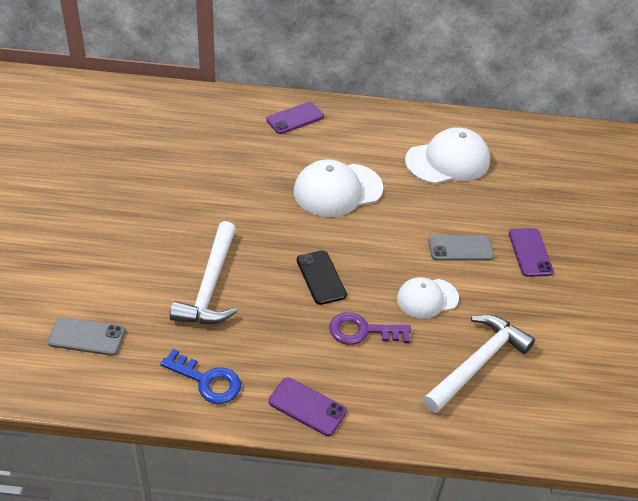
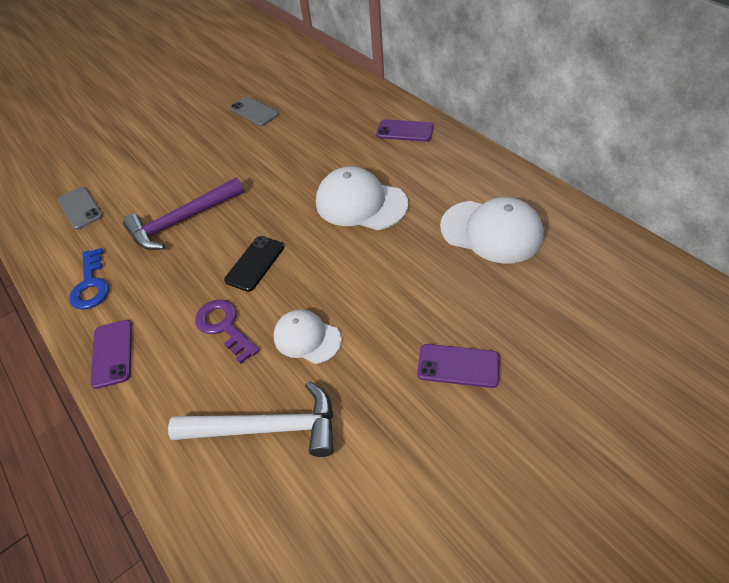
camera: 55 degrees right, 5 degrees up
white hammer [170,221,237,324] -> purple hammer [123,177,244,250]
grey phone [428,235,494,261] -> grey phone moved to [230,96,279,126]
purple phone [509,228,554,277] -> purple phone turned 60 degrees clockwise [417,344,500,388]

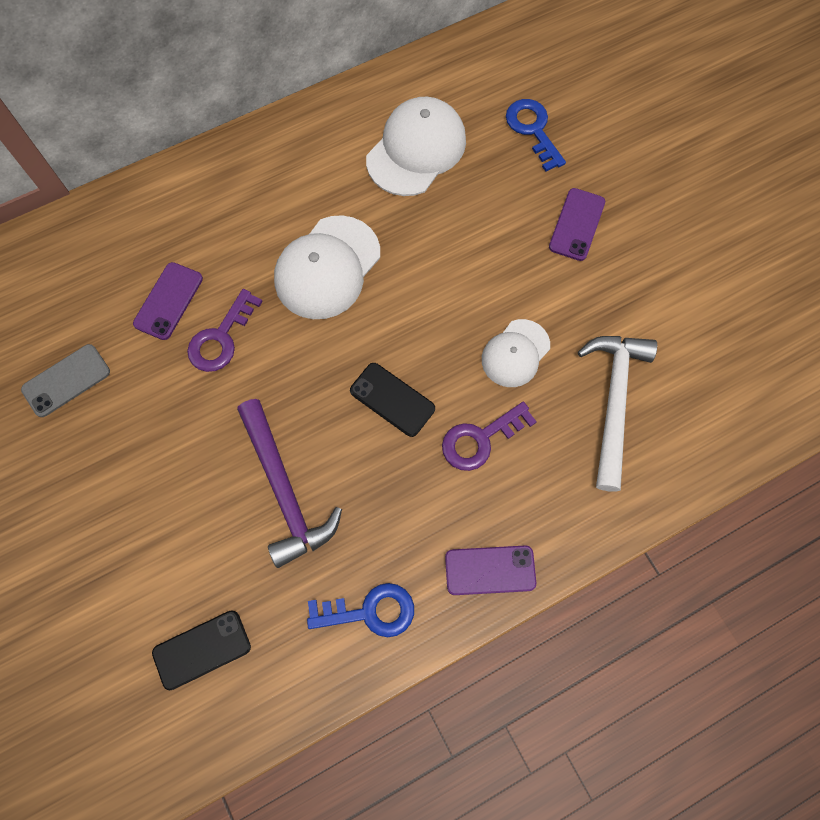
camera: 85 degrees left, 20 degrees up
grey phone [58,187,103,230] -> black phone [152,610,251,690]
purple phone [376,119,434,141] -> purple phone moved to [133,262,203,340]
none -> purple key [187,289,263,372]
none -> blue key [506,99,566,171]

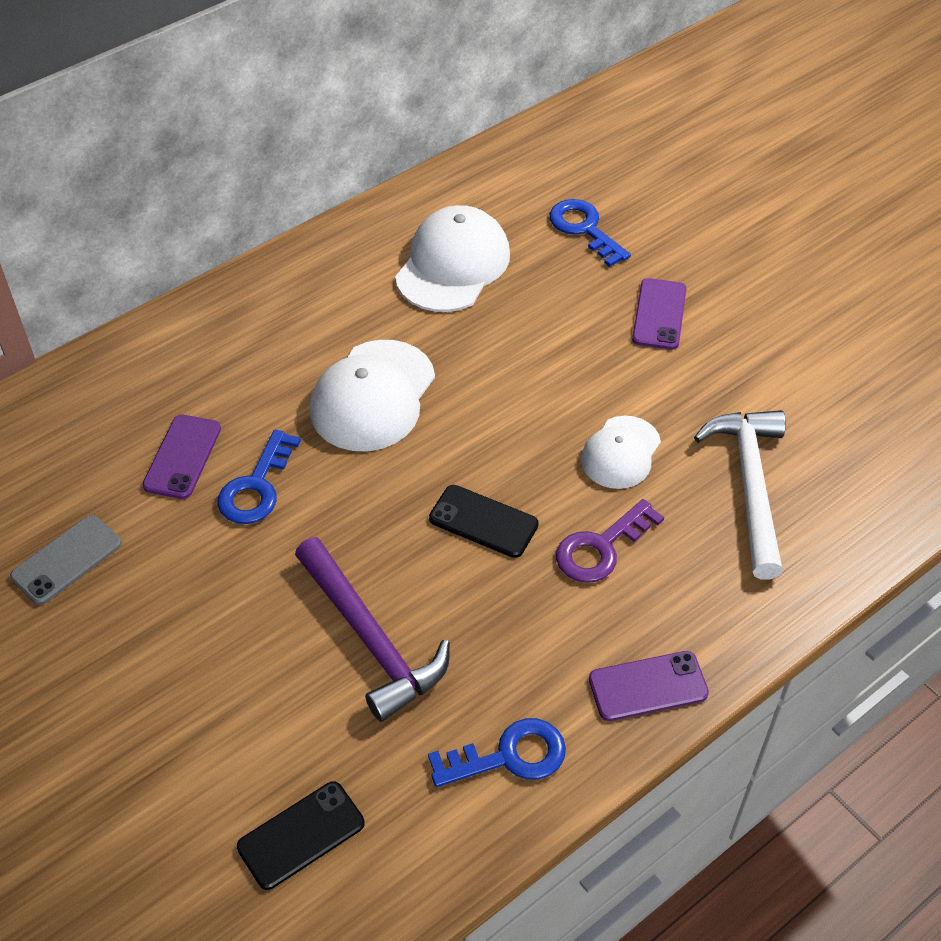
camera: 10 degrees left, 20 degrees down
purple key [187,289,263,372] -> blue key [217,430,301,524]

